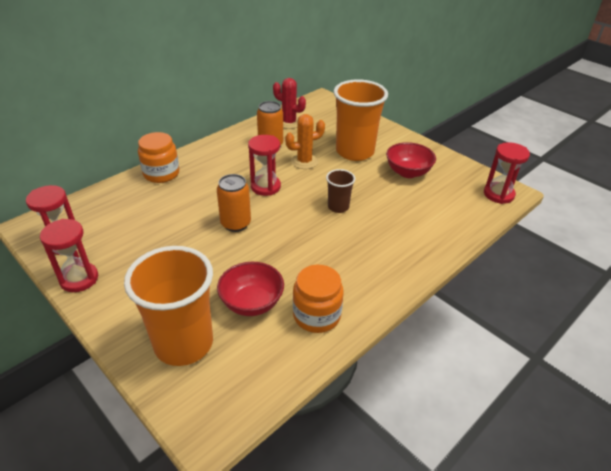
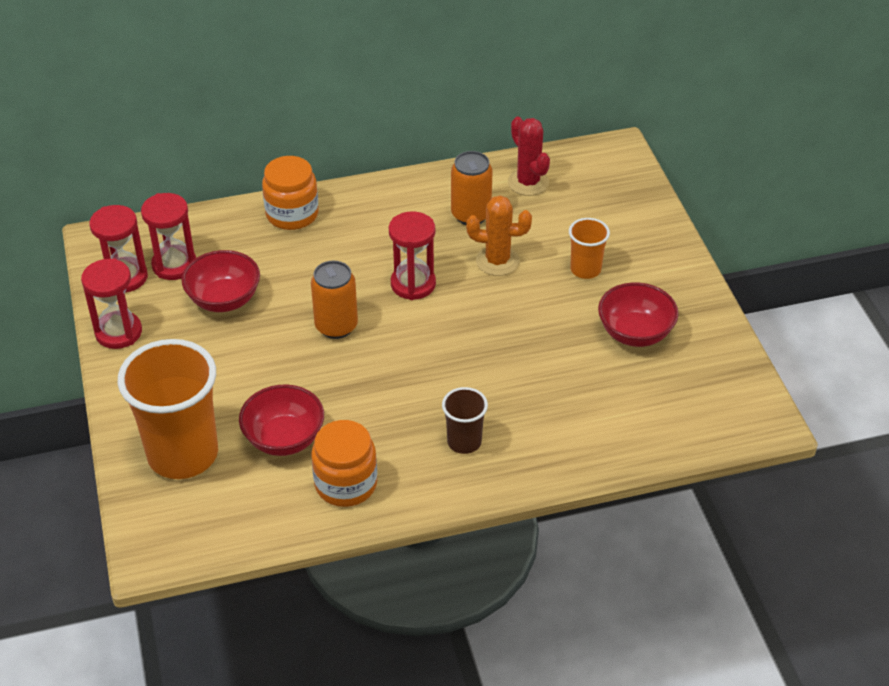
camera: 30 degrees right, 5 degrees up
brown cup [326,169,355,213] -> brown cup moved to [442,387,488,454]
orange cup [334,79,388,161] -> orange cup [569,218,610,279], size x0.49
red hourglass [484,142,530,204] -> red hourglass moved to [141,193,196,280]
none -> red bowl [182,250,260,312]

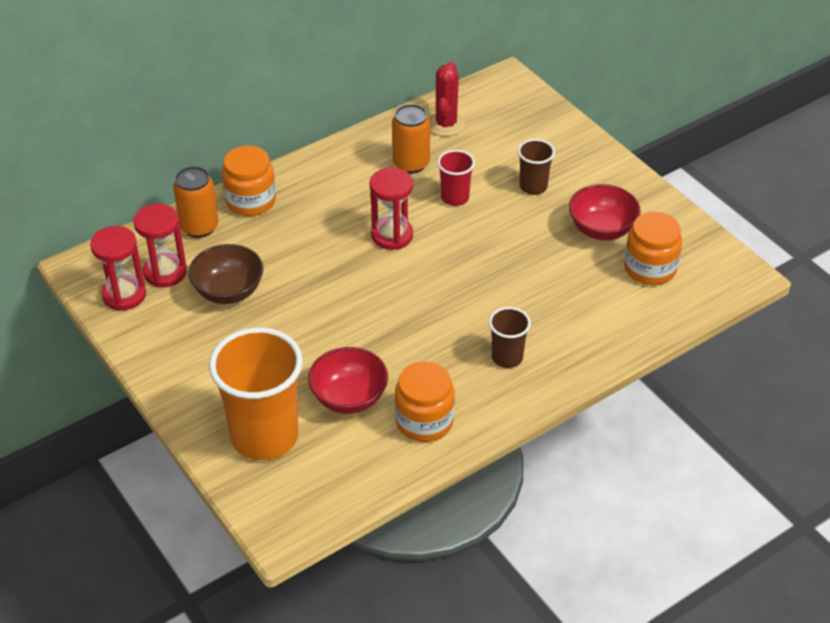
camera: 20 degrees left, 0 degrees up
red hourglass [81,259,142,349] -> none
red bowl [182,250,260,312] -> brown bowl [188,244,264,304]
orange can [311,261,358,339] -> orange can moved to [173,166,219,238]
orange cactus [466,195,532,276] -> red cup [437,150,475,206]
red cactus [508,117,550,196] -> red cactus turned 60 degrees clockwise [429,62,465,136]
orange cup [569,218,610,279] -> brown cup [518,139,555,195]
none -> orange jar [624,212,682,285]

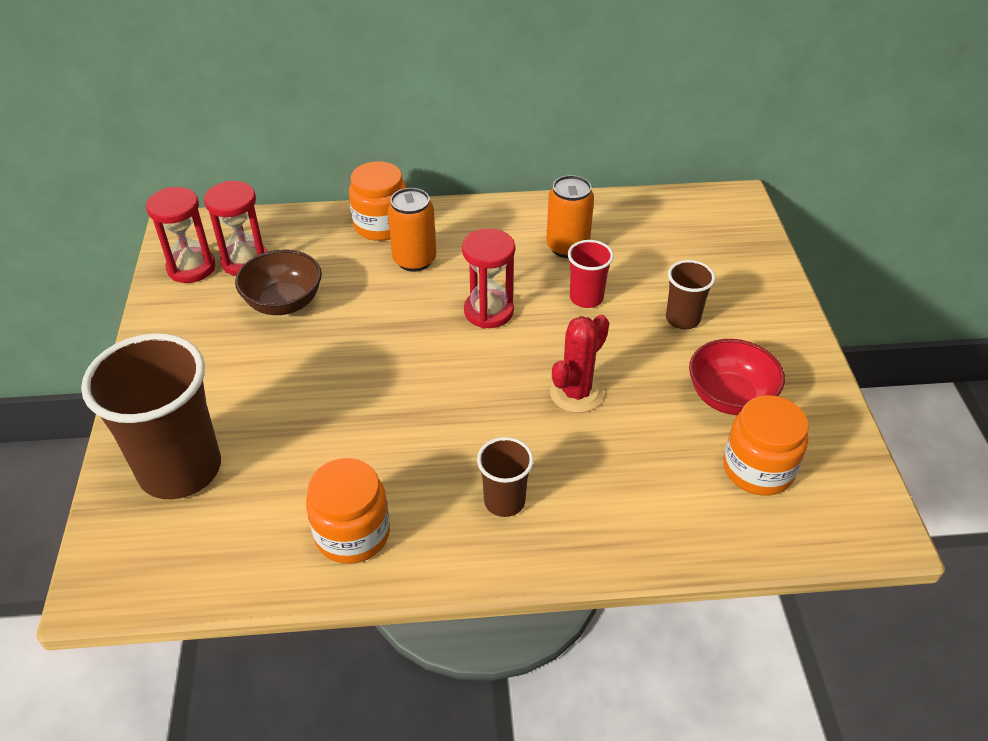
camera: 30 degrees right, 0 degrees up
orange can [173,166,219,238] -> orange can moved to [388,188,436,272]
orange cup [209,327,303,461] -> brown cup [81,333,221,499]
red bowl [308,347,388,414] -> none
red cactus [429,62,465,136] -> red cactus moved to [550,315,609,413]

